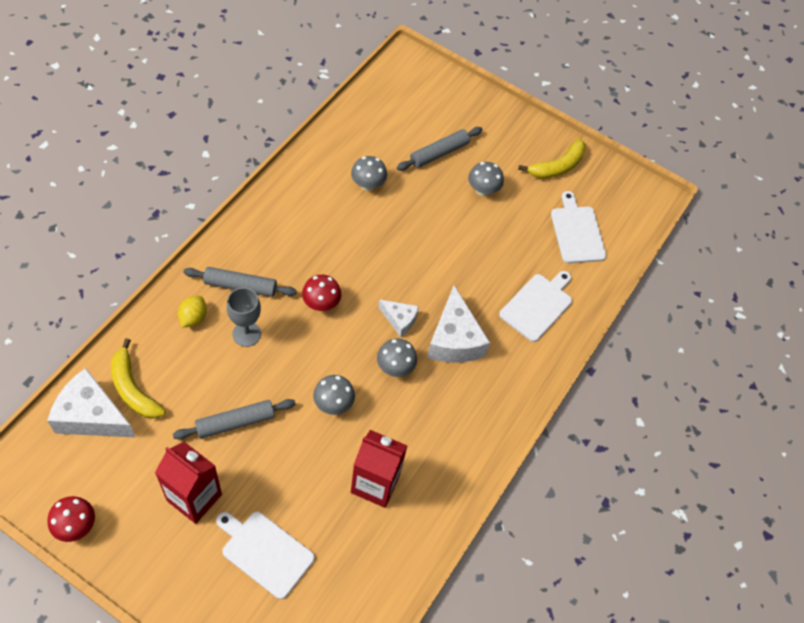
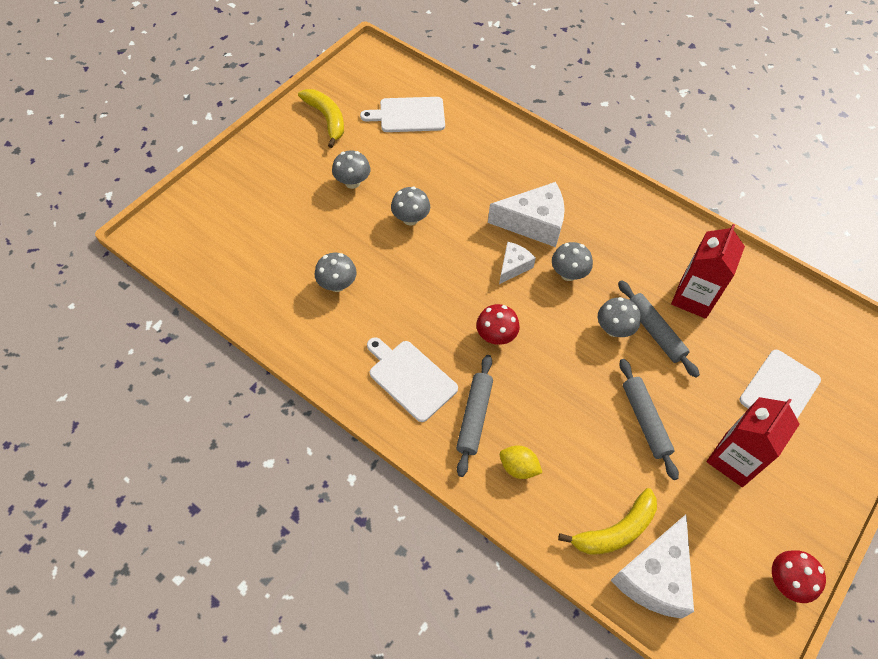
camera: 80 degrees left, 0 degrees up
grey goblet [227,288,261,347] -> none
grey rolling pin [397,127,482,171] -> grey rolling pin moved to [618,280,700,378]
white cutting board [499,271,572,342] -> white cutting board moved to [367,337,458,422]
none -> grey mushroom [391,187,430,226]

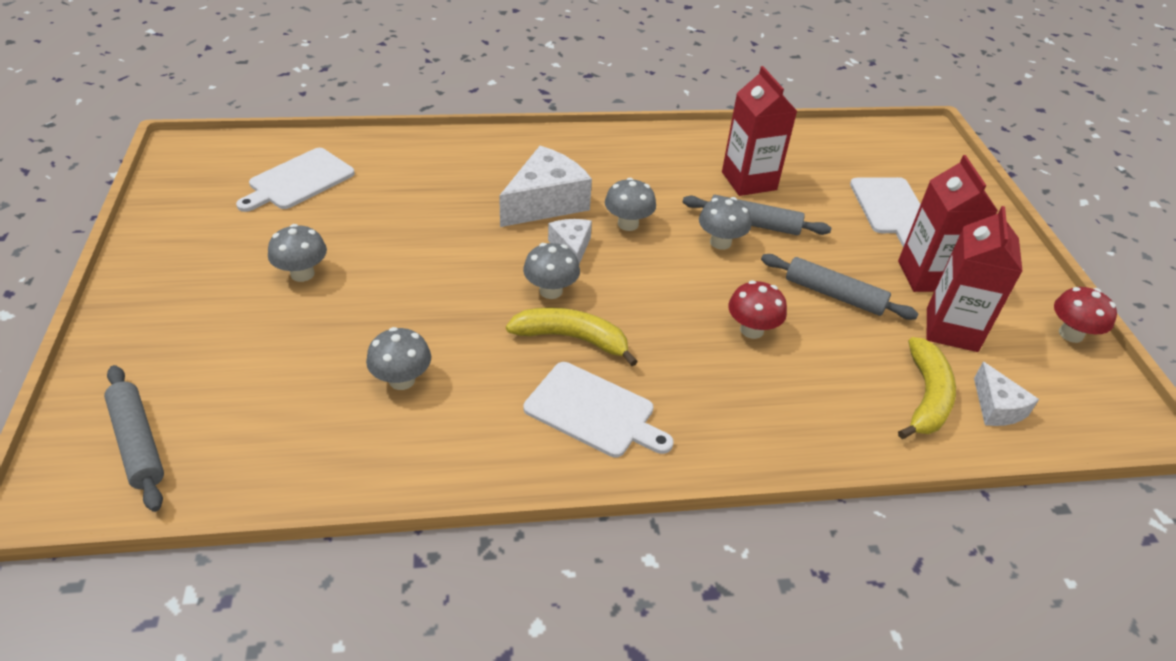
camera: 45 degrees left, 15 degrees down
yellow banana [298,89,344,148] -> yellow banana moved to [506,307,638,366]
white cutting board [367,337,458,422] -> white cutting board turned 150 degrees counterclockwise [523,362,674,458]
grey mushroom [391,187,430,226] -> grey mushroom moved to [523,243,580,299]
grey rolling pin [456,355,493,477] -> grey rolling pin moved to [104,365,164,512]
red mushroom [476,304,520,345] -> red mushroom moved to [728,280,787,339]
yellow lemon [500,445,542,479] -> none
white cheese [611,514,694,619] -> white cheese [974,362,1039,426], size x0.55
none -> red carton [927,206,1023,352]

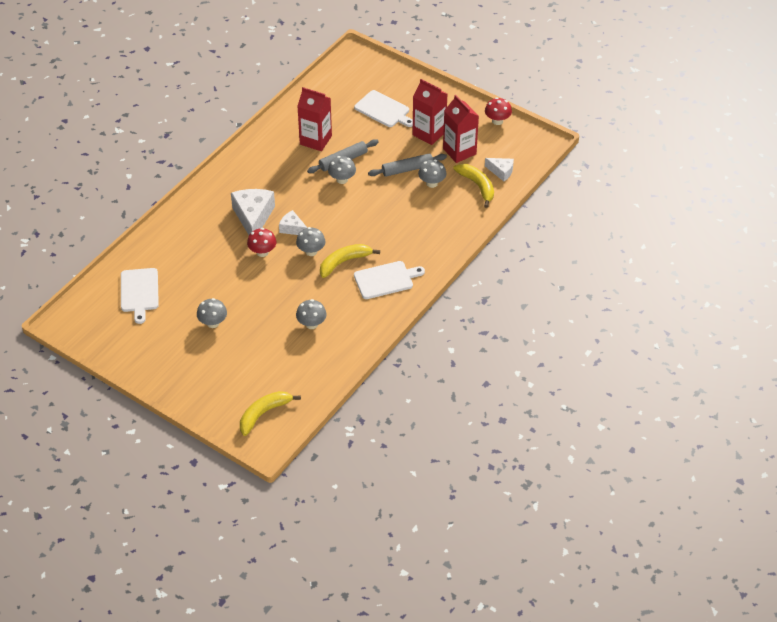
camera: 45 degrees left, 5 degrees up
grey rolling pin [104,365,164,512] -> yellow banana [240,391,301,436]
grey mushroom [605,178,656,231] -> grey mushroom moved to [418,160,446,188]
red mushroom [728,280,787,339] -> red mushroom moved to [247,228,276,257]

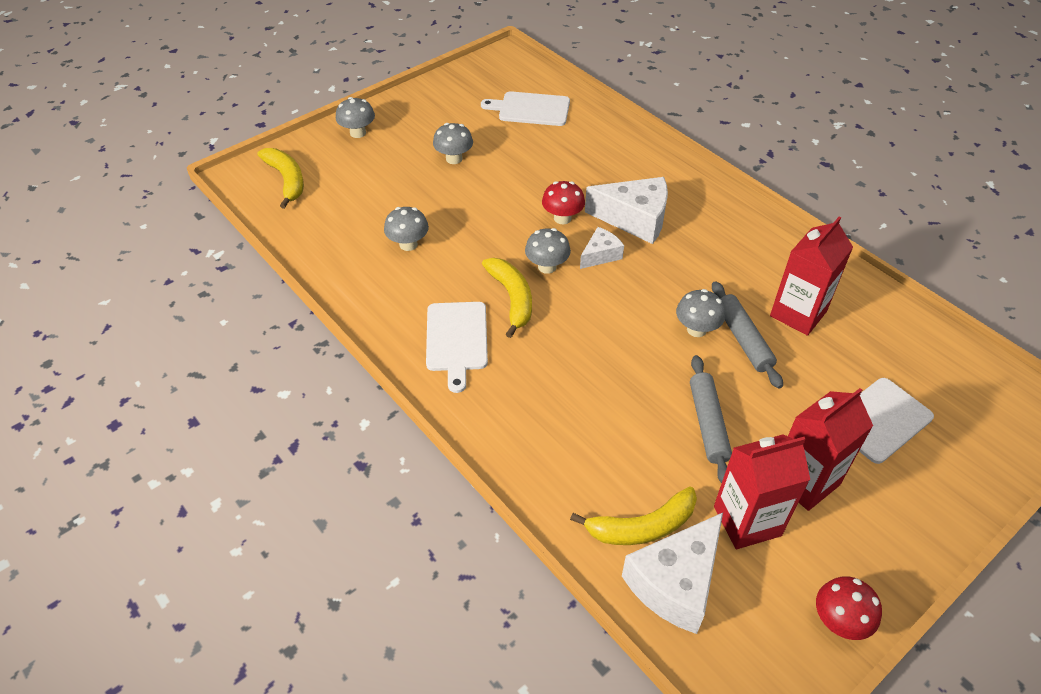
camera: 105 degrees right, 0 degrees up
grey mushroom [418,160,446,188] -> grey mushroom moved to [336,97,375,138]
white cheese [485,158,514,181] -> white cheese [622,513,723,634], size x1.82

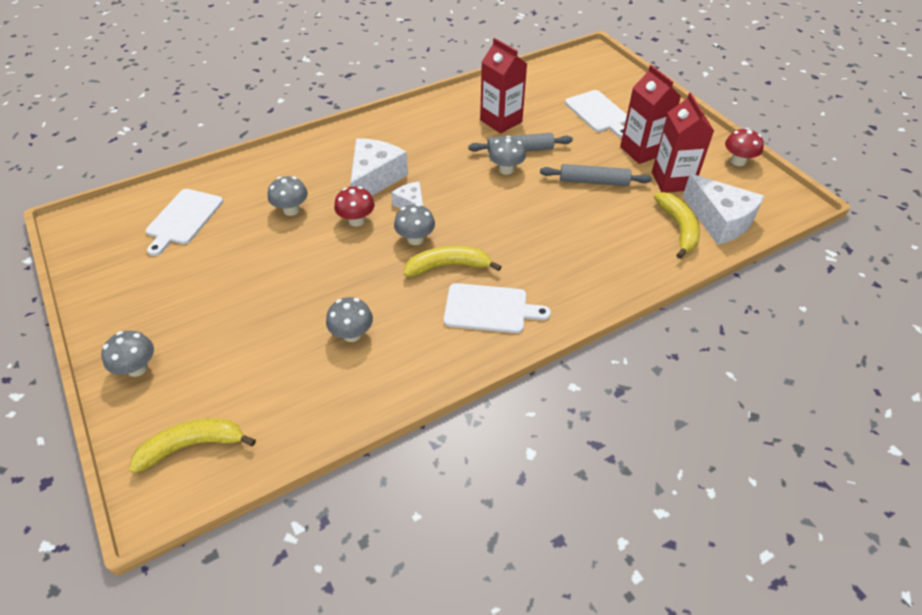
camera: 80 degrees left, 0 degrees up
grey mushroom [433,123,473,164] -> grey mushroom moved to [268,176,308,216]

